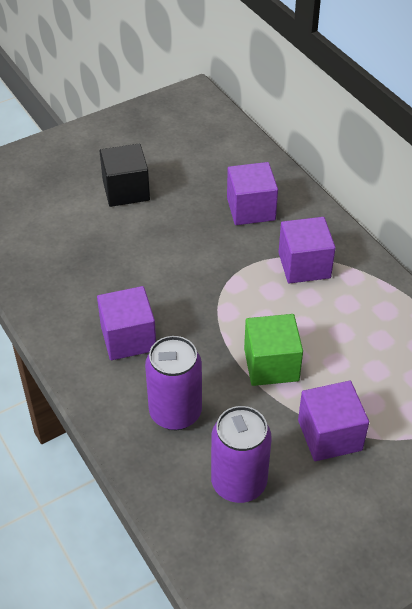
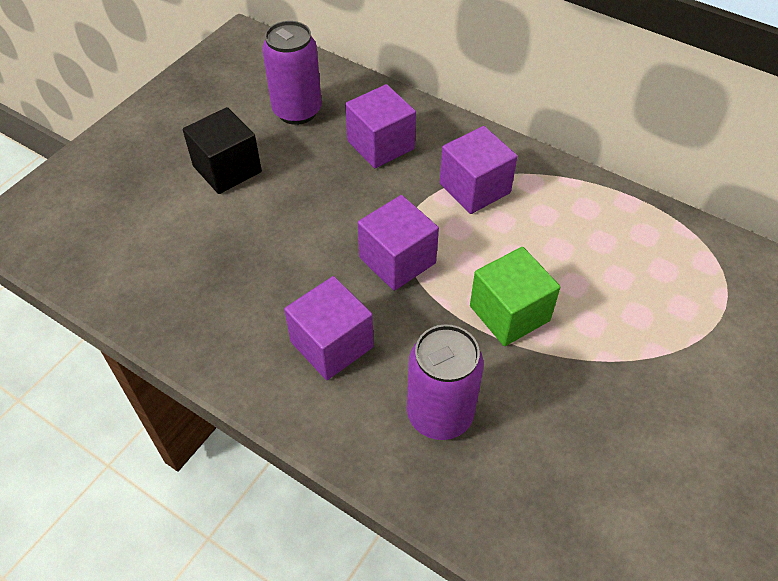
camera: 25 degrees left, 5 degrees up
purple can [211,406,272,503] -> purple can moved to [262,21,322,125]
purple cube [298,381,369,461] -> purple cube moved to [358,195,439,291]

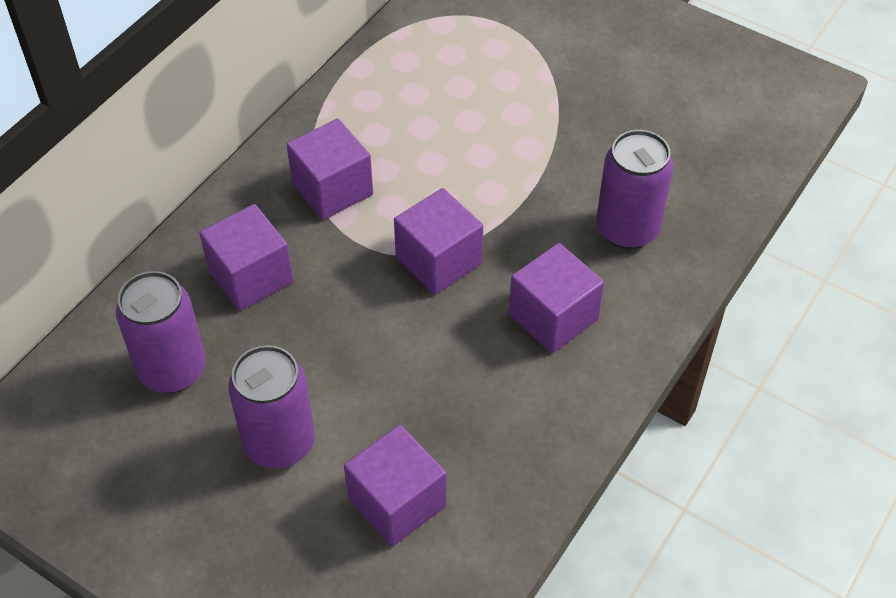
camera: 90 degrees left, 0 degrees up
black cube [183,107,262,194] -> purple can [228,345,315,469]
green cube [470,247,561,346] -> none
none -> purple cube [344,425,446,547]

